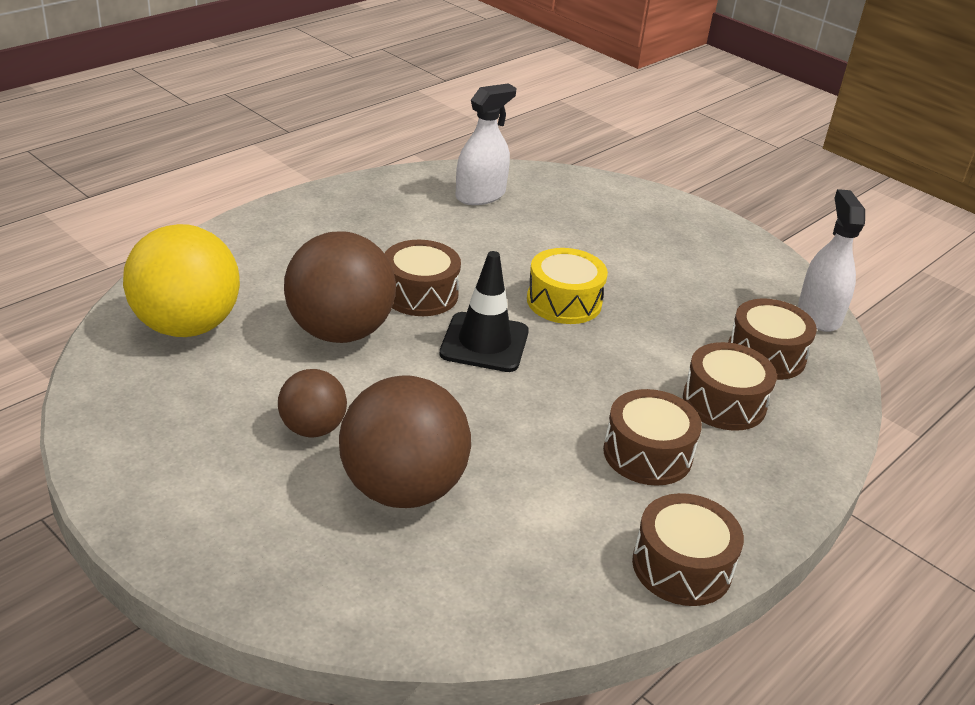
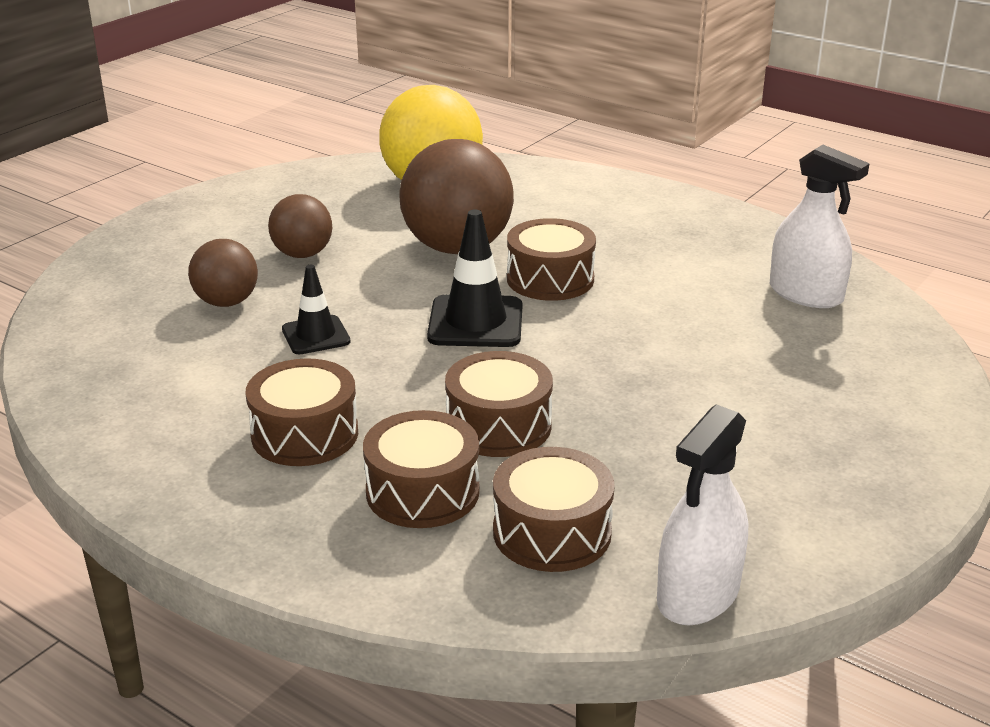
camera: 85 degrees right, 5 degrees down
brown ball [339,375,471,508] -> brown ball [188,239,258,307], size x0.56
yellow drum [527,248,608,324] -> none
brown drum [632,493,744,606] -> brown drum moved to [445,351,553,457]
white spray bottle [798,189,865,332] -> white spray bottle turned 135 degrees clockwise [657,404,748,625]
none -> black traffic cone [282,265,351,354]

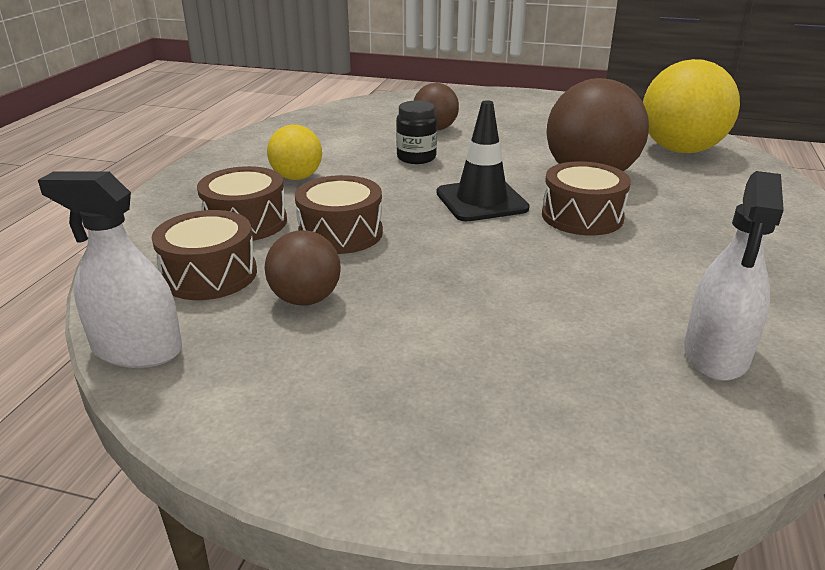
camera: 70 degrees right, 0 degrees up
brown drum [245,358,358,466] -> yellow ball [267,125,322,180]
brown ball [268,194,332,258] -> brown ball moved to [264,230,341,306]
black traffic cone [282,265,351,354] -> black jar [396,101,437,164]

